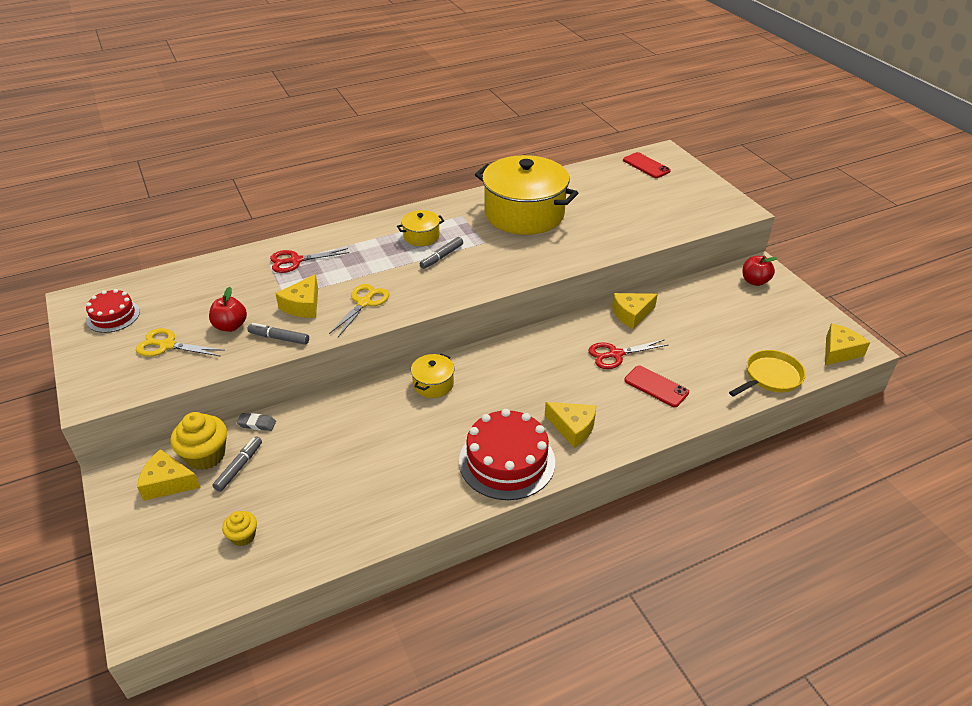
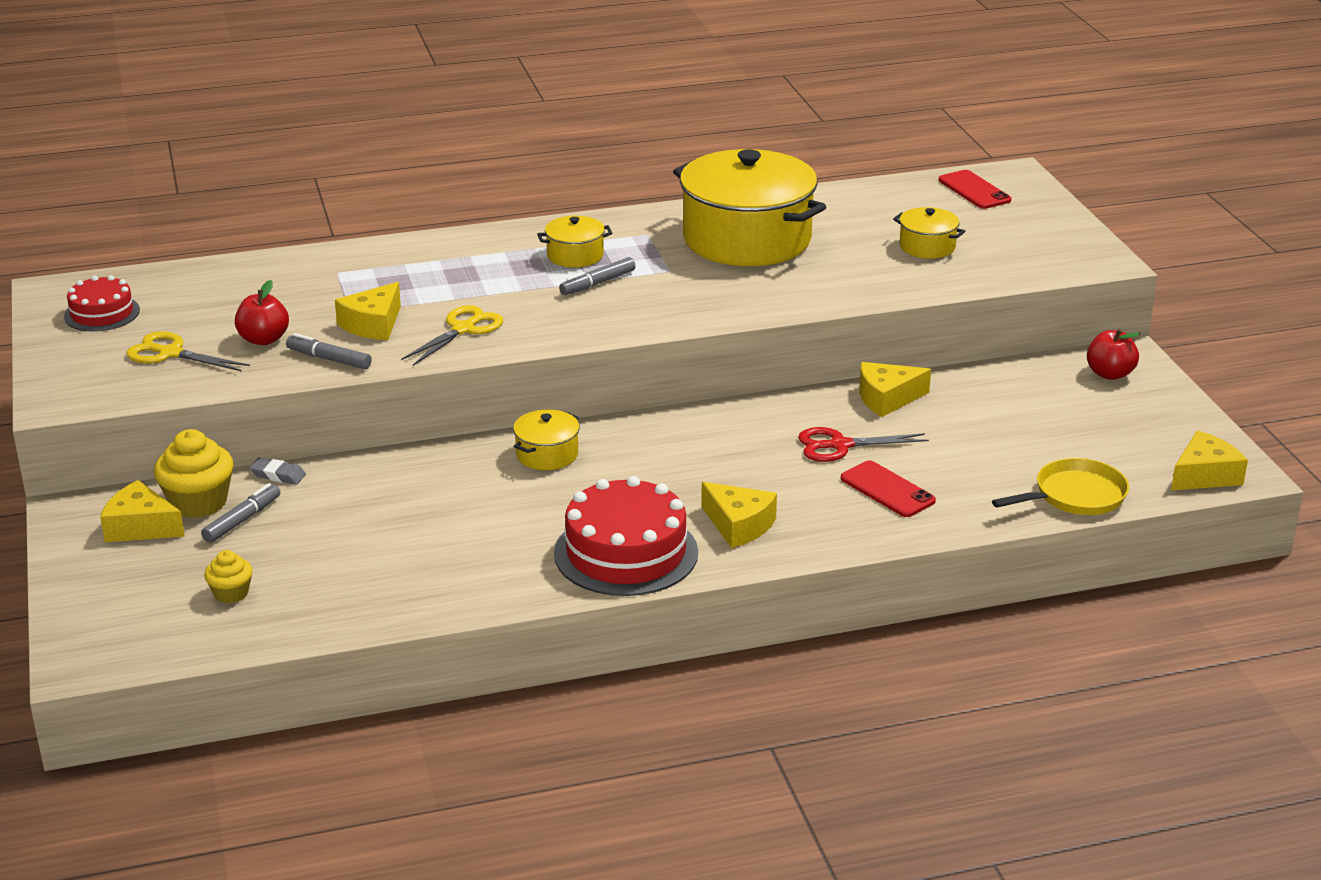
camera: 10 degrees right, 10 degrees down
red scissors [270,248,349,273] -> none
none -> yellow pot [893,207,965,259]

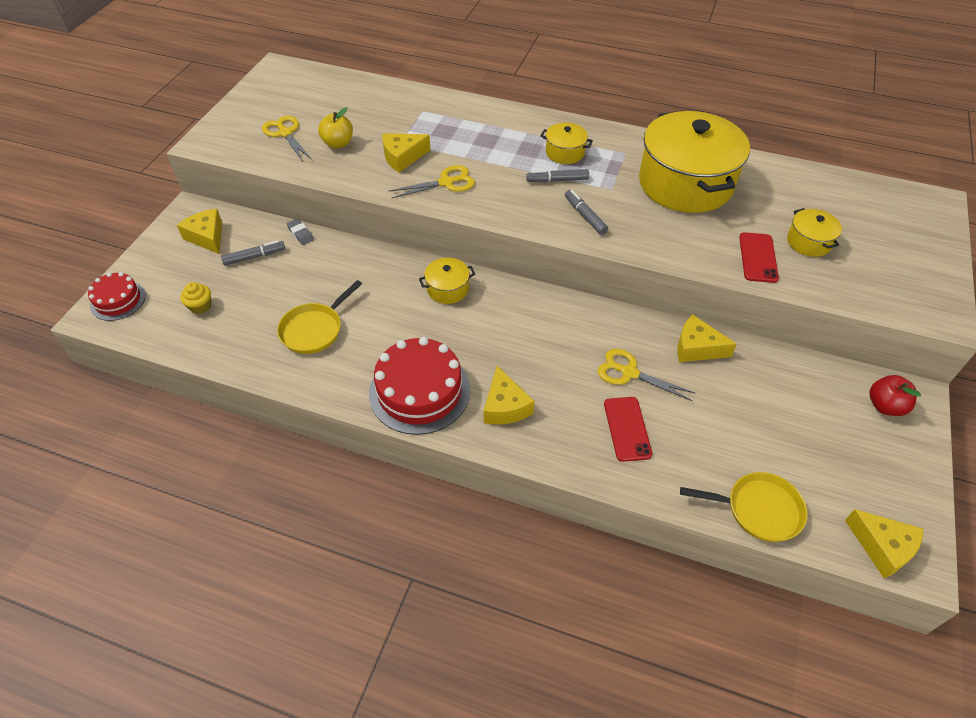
camera: 35 degrees right, 20 degrees up
red cake [64,275,140,332] -> red cake moved to [88,272,146,321]
yellow cupcake [154,429,233,518] -> none
red apple [235,280,289,345] -> yellow apple [318,107,353,148]
grey marker [286,333,372,369] -> grey marker moved to [565,190,608,235]
red scissors [798,427,929,462] -> yellow scissors [598,349,695,401]
red phone [939,170,1011,209] -> red phone moved to [739,232,779,283]
yellow cheese [1171,430,1248,491] -> yellow cheese turned 45 degrees clockwise [845,509,923,578]
none -> yellow pan [277,280,362,354]

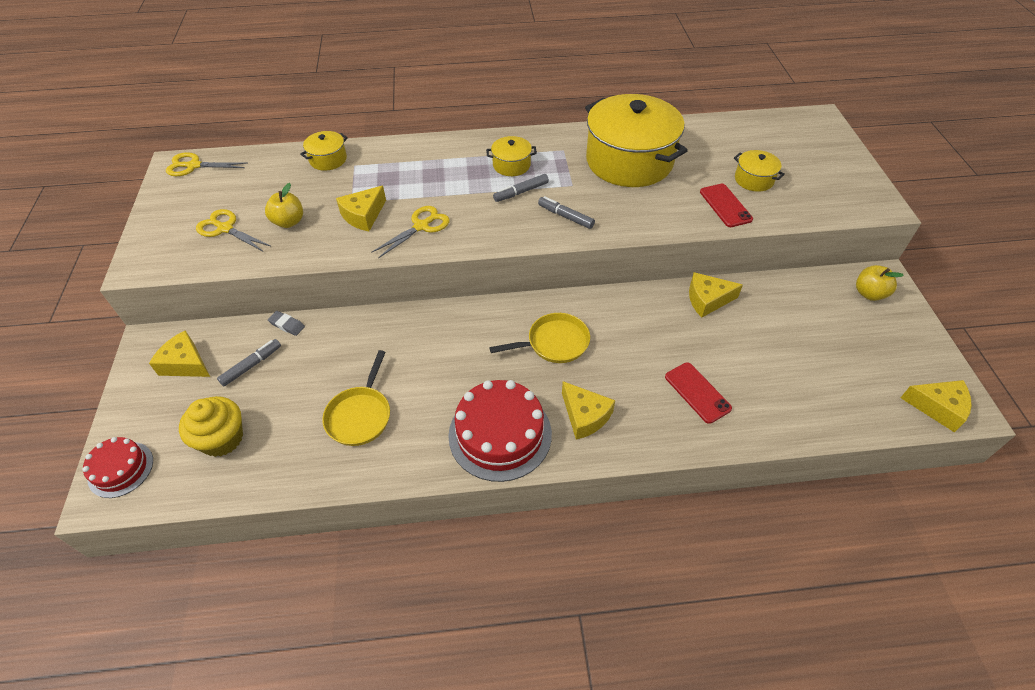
camera: 25 degrees left, 0 degrees up
yellow cupcake [180,282,211,314] -> yellow cupcake [179,396,243,457], size x1.75
yellow pot [419,258,475,304] -> yellow pot moved to [300,131,348,171]
yellow scissors [598,349,695,401] -> yellow scissors moved to [166,152,247,176]
yellow pan [680,472,807,542] -> yellow pan moved to [489,313,590,363]
red apple [869,375,921,416] -> yellow apple [856,265,904,301]

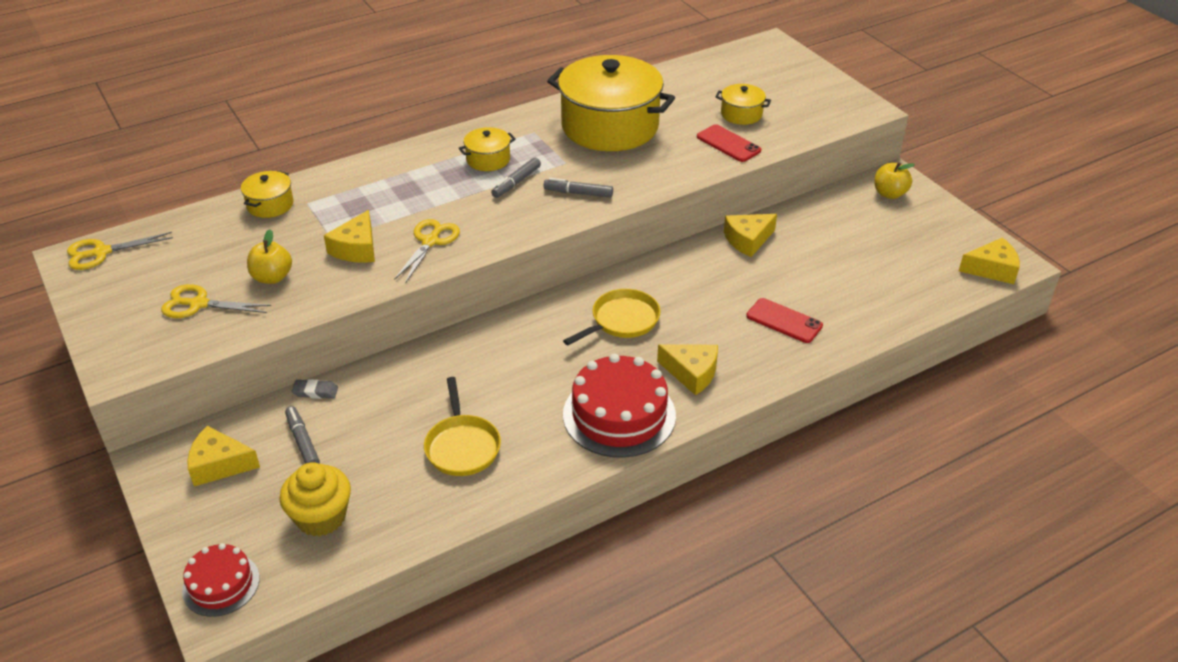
camera: 25 degrees left, 10 degrees down
grey marker [217,339,281,386] -> grey marker turned 45 degrees counterclockwise [285,406,320,464]

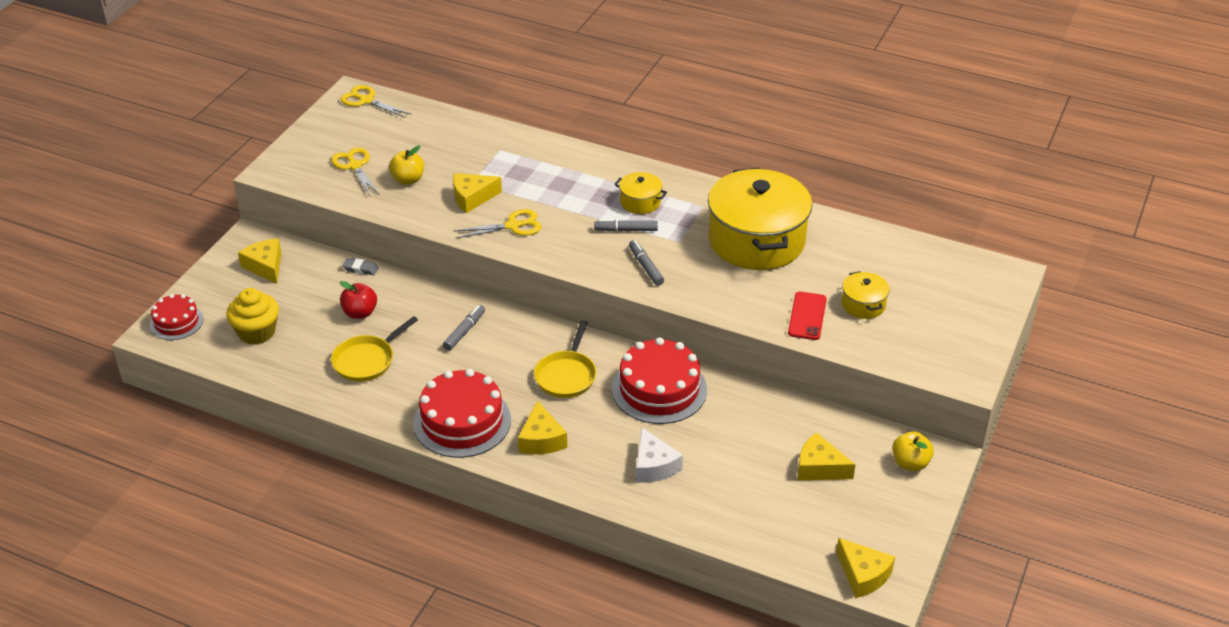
camera: 55 degrees right, 0 degrees up
yellow pot [241,171,294,218] -> none
grey marker [285,406,320,464] -> grey marker moved to [443,305,485,350]
grey eraser [292,379,338,399] -> grey eraser turned 45 degrees counterclockwise [342,258,379,275]
yellow pan [563,289,660,345] -> yellow pan turned 90 degrees clockwise [534,321,596,398]
yellow cheese [724,214,777,257] -> yellow cheese moved to [798,432,856,480]
red phone [746,298,823,343] -> white cheese [636,428,683,483]
none -> red apple [340,281,377,319]
none -> red cake [612,337,707,424]

